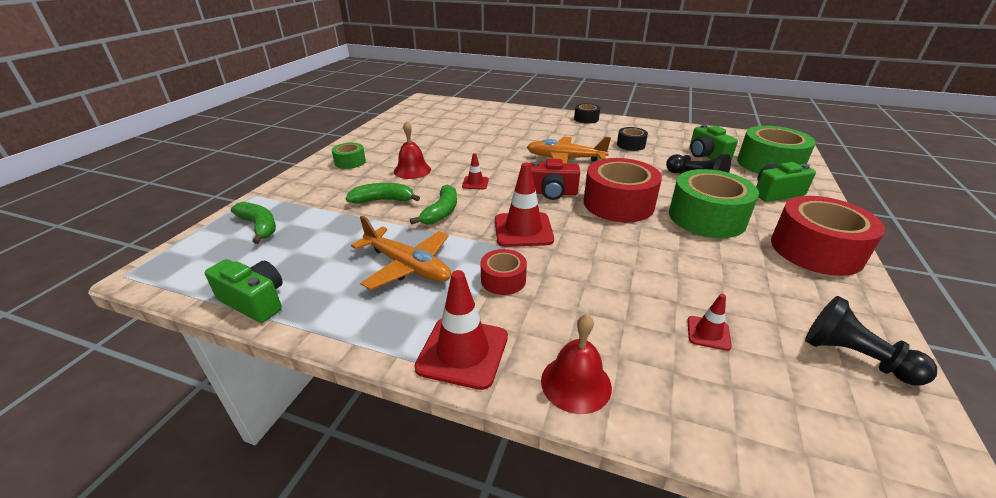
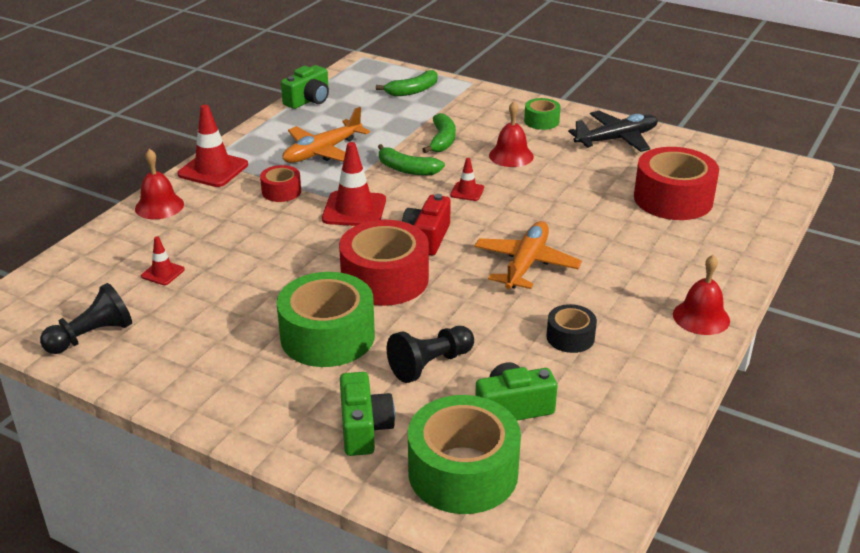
camera: 100 degrees right, 0 degrees up
black tape [574,103,600,124] -> red bell [673,255,730,335]
red tape [771,196,885,276] -> red tape moved to [634,147,719,220]
none -> black plane [568,111,658,152]

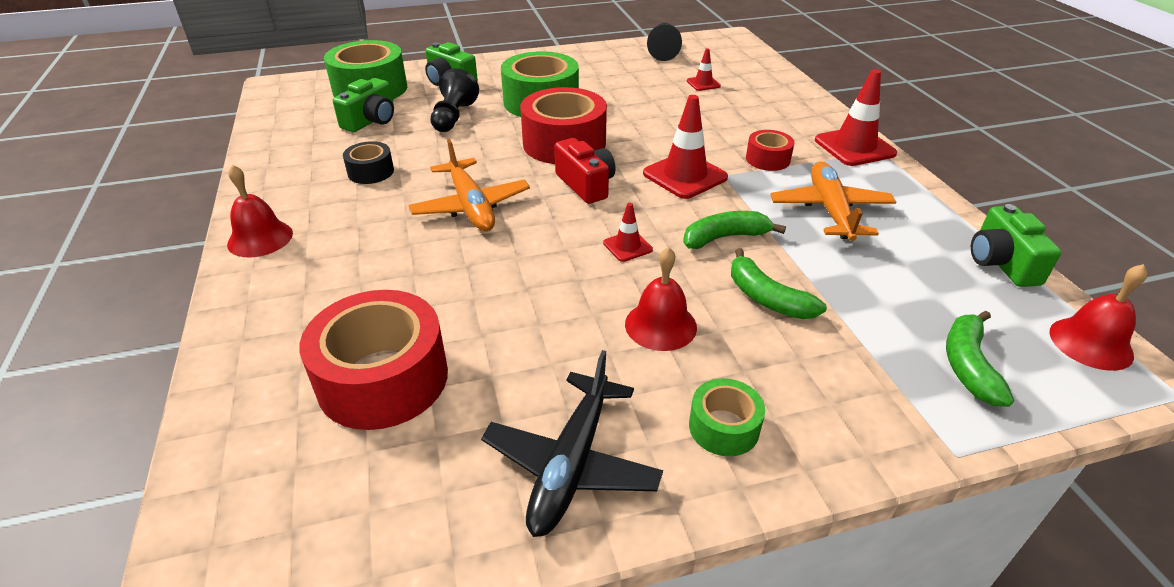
camera: 135 degrees right, 5 degrees up
red bell [135,149,184,219] -> red bell moved to [1049,264,1147,371]

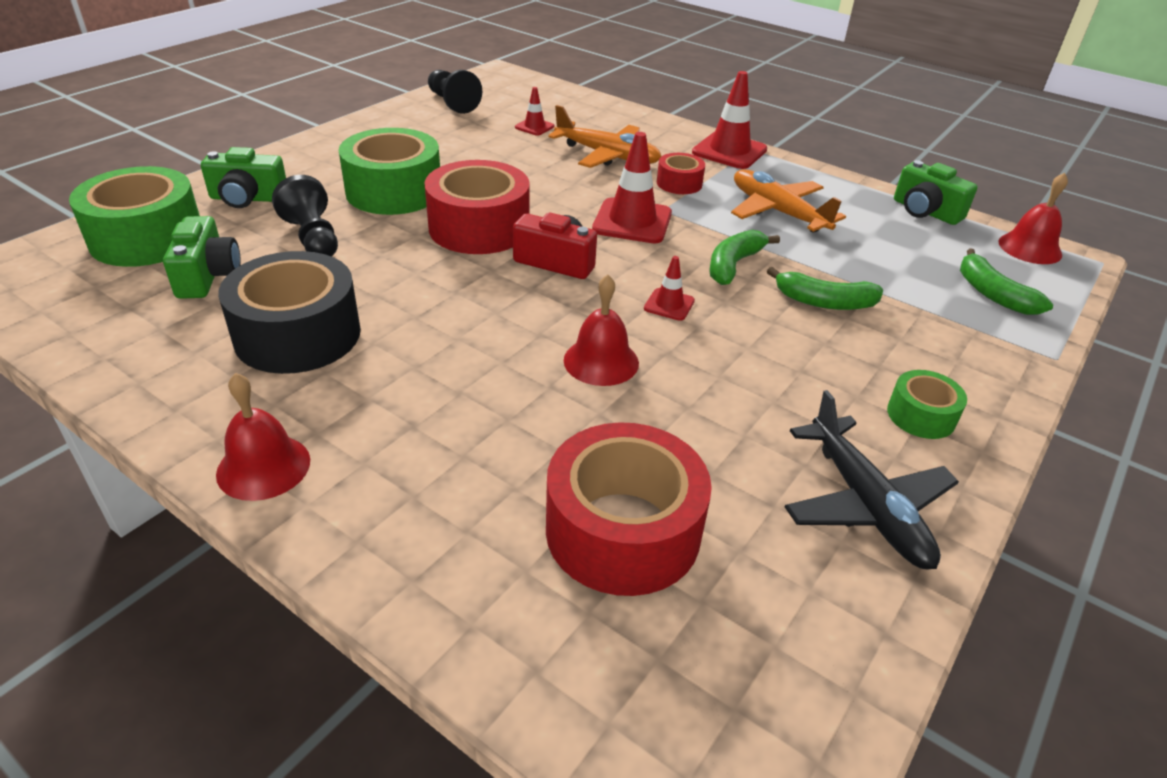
camera: 40 degrees left, 0 degrees up
black tape [343,141,394,184] -> black tape [218,251,361,374], size x1.97
orange plane [408,139,530,231] -> orange plane moved to [548,105,661,168]
red bell [625,247,697,351] -> red bell moved to [564,274,639,386]

